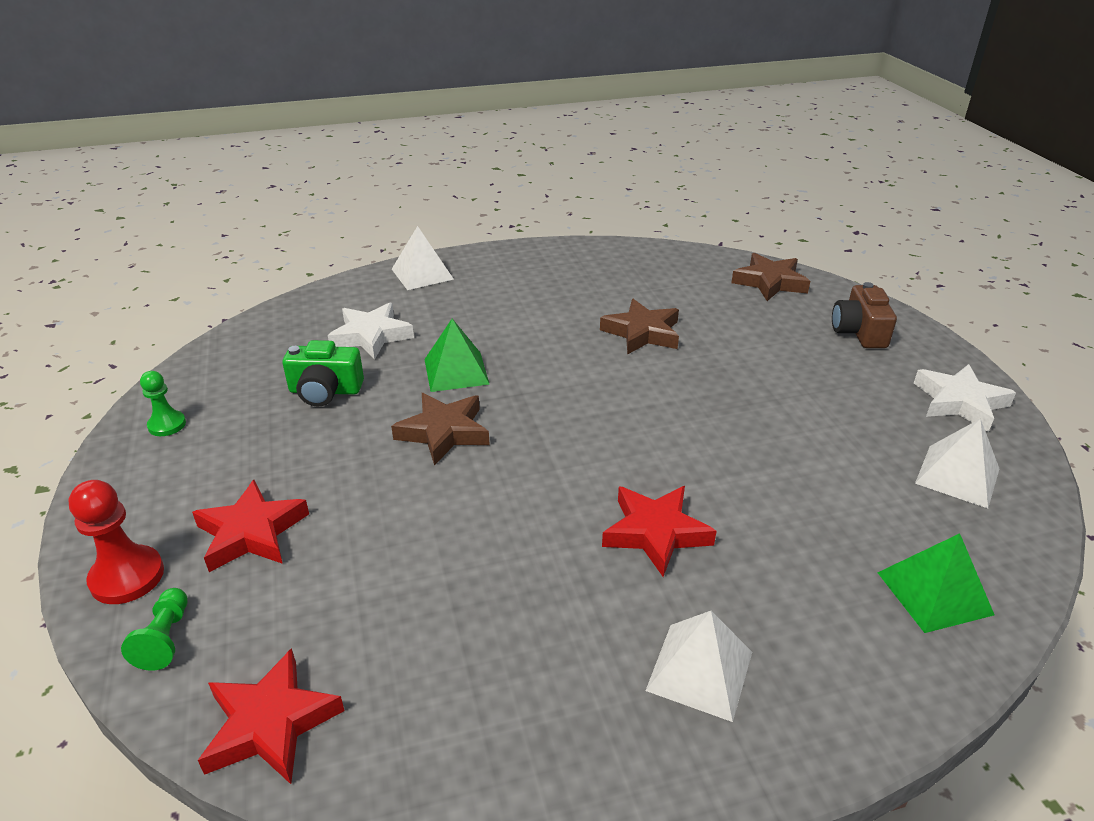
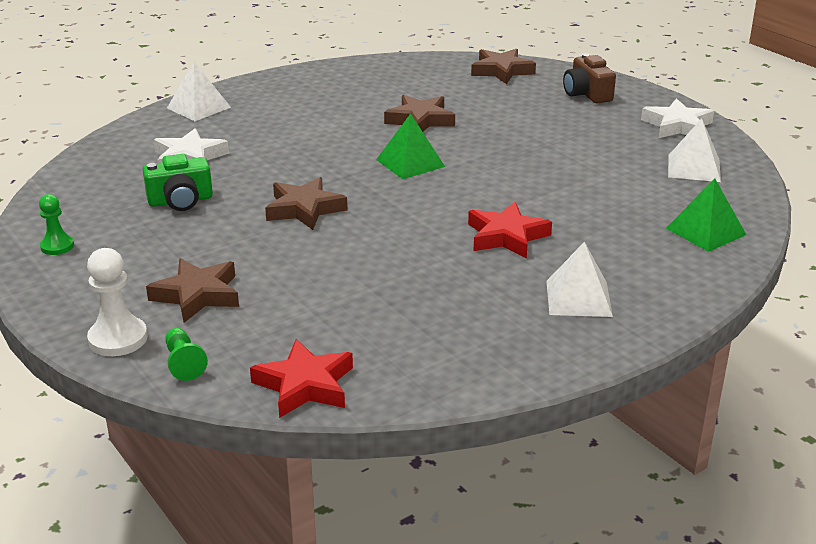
camera: 20 degrees left, 5 degrees down
red pawn [68,480,164,604] -> white pawn [87,248,148,356]
red star [192,480,309,572] -> brown star [146,258,239,323]
green pyramid [424,319,490,392] -> green pyramid moved to [376,113,445,179]

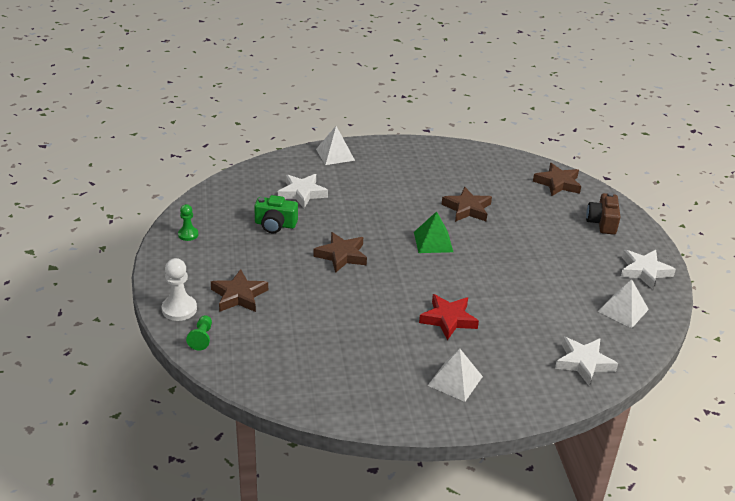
camera: 25 degrees right, 5 degrees up
red star [250,339,353,418] -> none
green pyramid [666,178,746,252] -> white star [555,337,618,386]

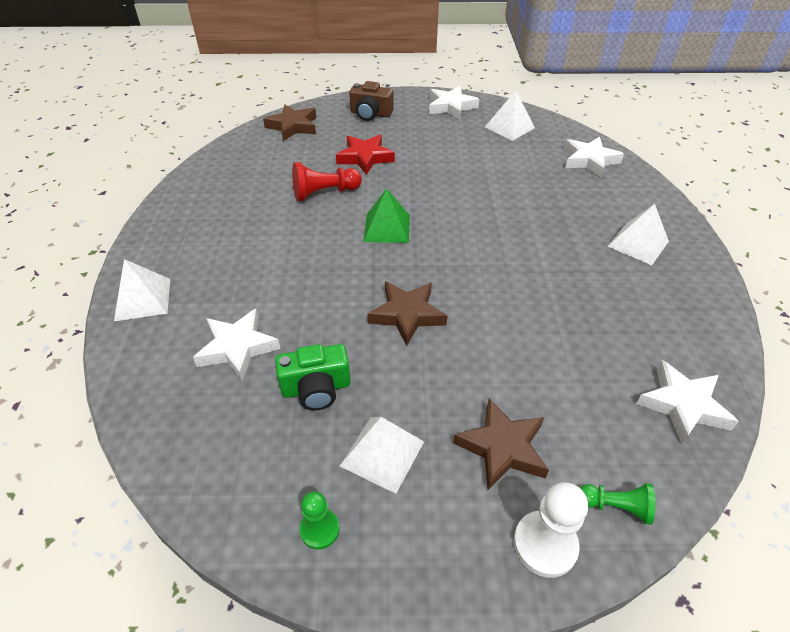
camera: 80 degrees left, 10 degrees up
green camera [254,195,298,233] -> green camera turned 60 degrees clockwise [275,344,351,410]
red star [419,294,479,340] -> red star moved to [336,135,395,175]
brown star [442,187,492,222] -> red pawn [292,162,362,201]
none -> white pyramid [340,417,424,494]
none -> white star [636,360,739,444]

